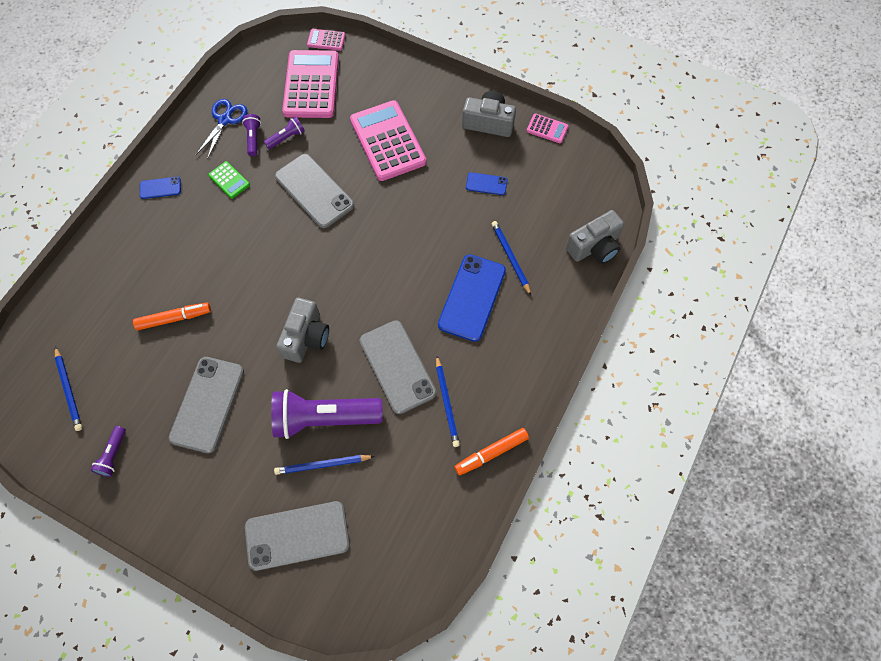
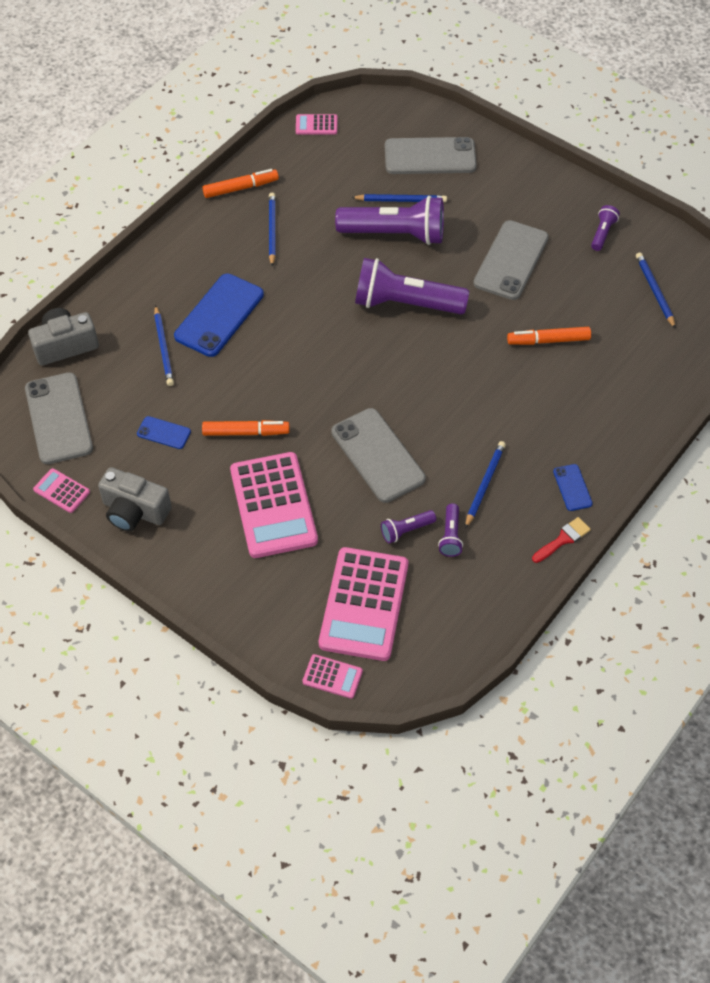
camera: 170 degrees left, 10 degrees down
blue phone [140,177,181,199] -> blue phone turned 75 degrees clockwise [553,464,593,511]
blue scissors [196,99,247,160] -> none
green calculator [208,161,250,199] -> blue pencil [465,441,506,529]
grey camera [277,298,329,363] -> purple flashlight [355,258,469,314]
grey phone [359,320,437,414] -> grey phone moved to [25,372,93,464]
none -> orange marker [202,420,290,436]
none -> pink calculator [296,114,337,135]
none -> red brush [532,517,591,563]

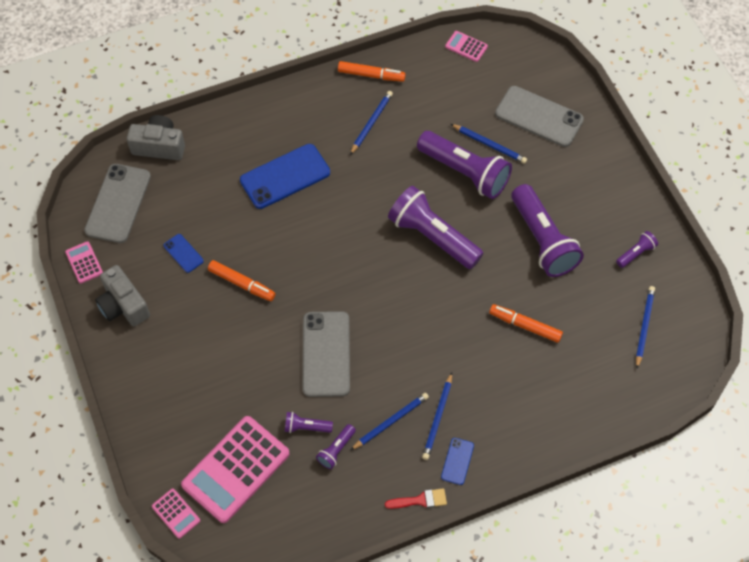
camera: 30 degrees right, 5 degrees up
blue pencil [154,305,174,386] -> blue pencil moved to [422,372,452,460]
pink calculator [230,452,318,558] -> none
grey phone [473,220,549,300] -> purple flashlight [511,184,584,277]

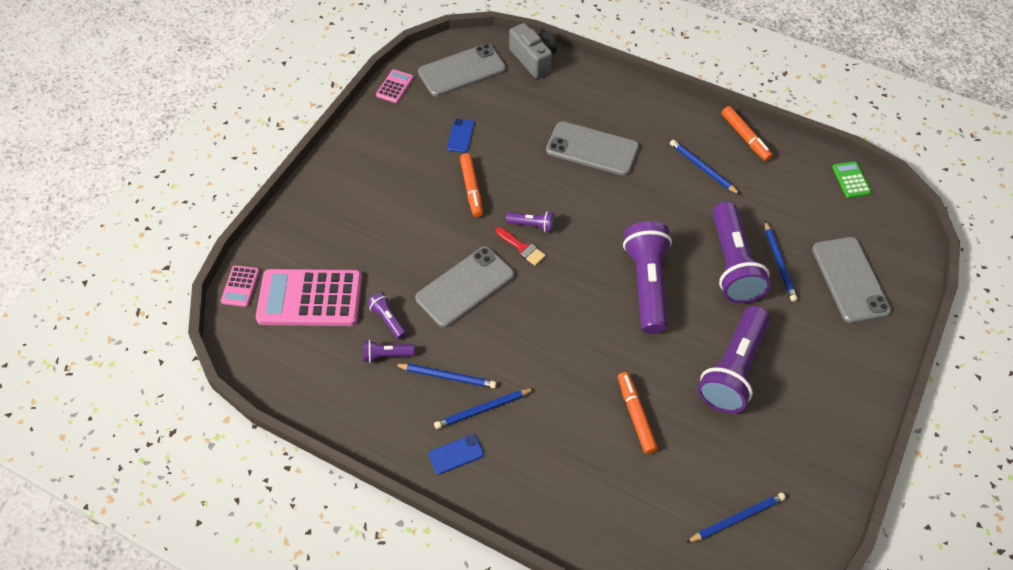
camera: 50 degrees right, 5 degrees down
grey camera [95,265,150,326] -> none
blue phone [240,144,330,209] -> grey phone [546,121,639,176]
blue pencil [350,91,393,155] -> blue pencil turned 120 degrees counterclockwise [670,140,740,195]
red brush [385,488,447,509] -> red brush moved to [495,227,546,266]
pink calculator [445,31,488,62] -> green calculator [832,161,871,198]
purple flashlight [616,231,658,268] -> purple flashlight moved to [506,211,554,232]

